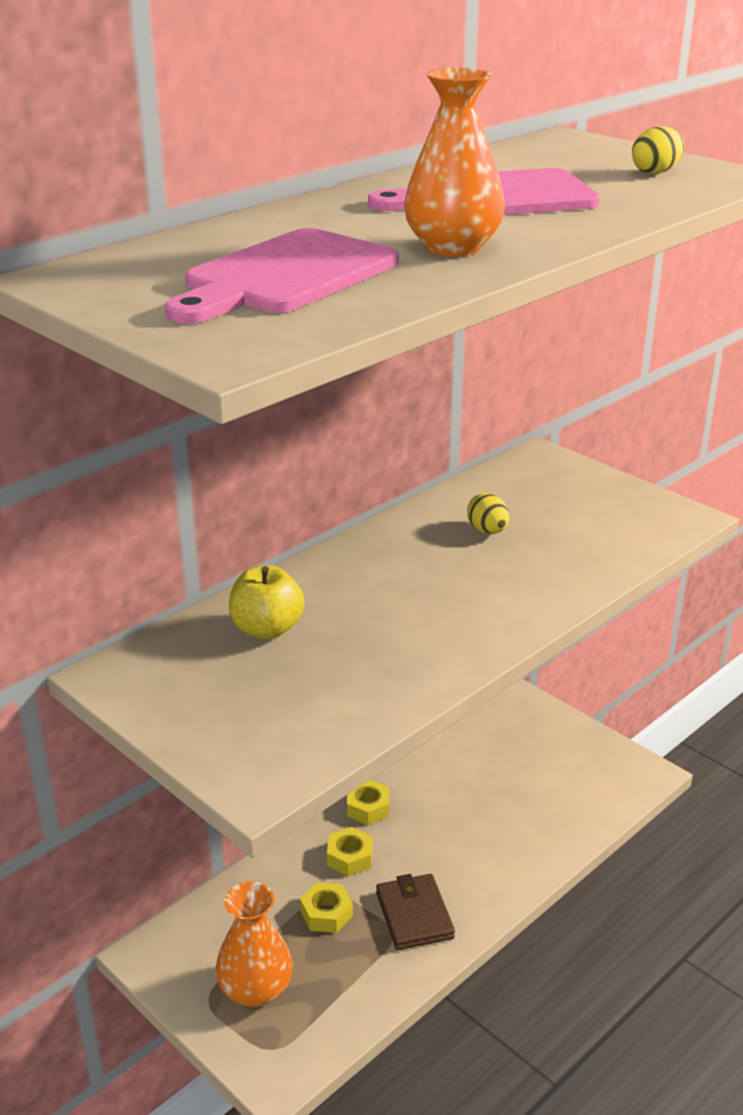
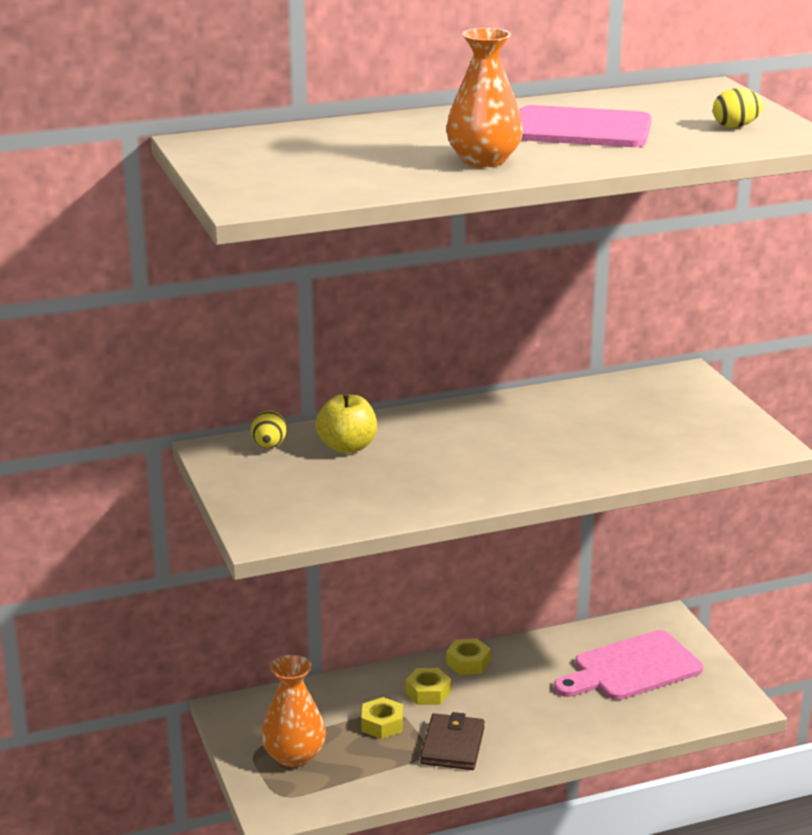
camera: 25 degrees right, 5 degrees down
pink cutting board [165,228,399,324] -> pink cutting board moved to [554,630,703,700]
yellow egg [467,493,509,534] -> yellow egg moved to [251,411,287,448]

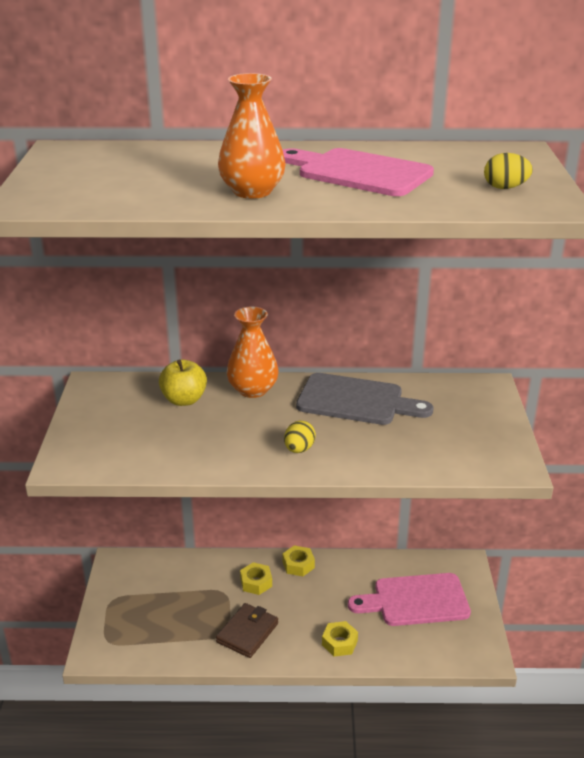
camera: 20 degrees right, 5 degrees up
yellow egg [251,411,287,448] -> yellow egg moved to [284,420,316,453]
orange vase [261,655,326,767] -> orange vase moved to [227,307,278,398]
yellow nut [361,697,403,739] -> yellow nut moved to [322,621,358,657]
none -> grey cutting board [296,373,433,425]

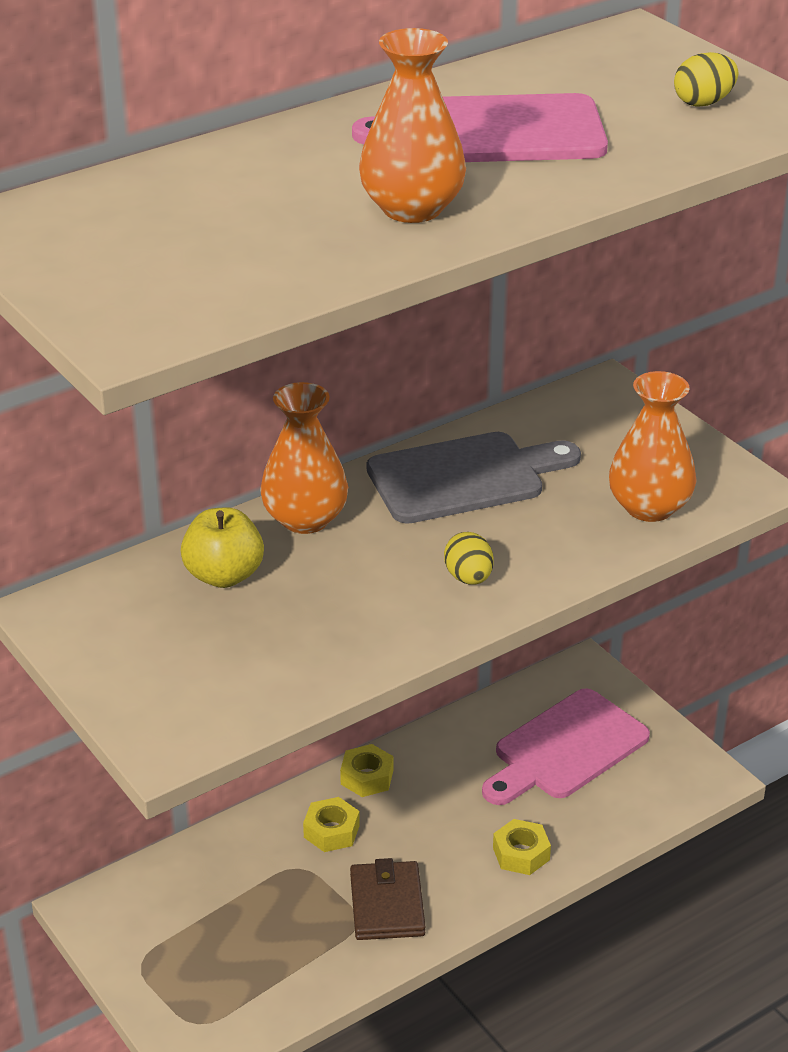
camera: 35 degrees left, 5 degrees up
none -> orange vase [609,371,697,522]

